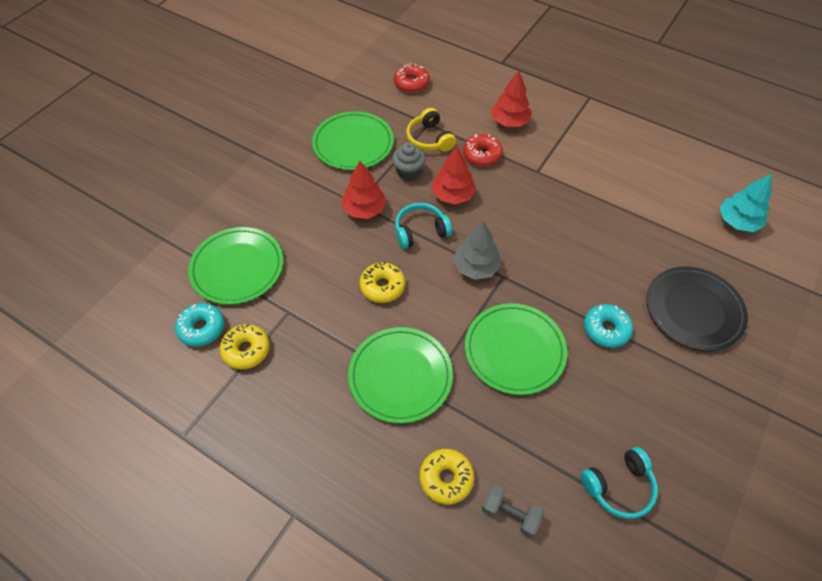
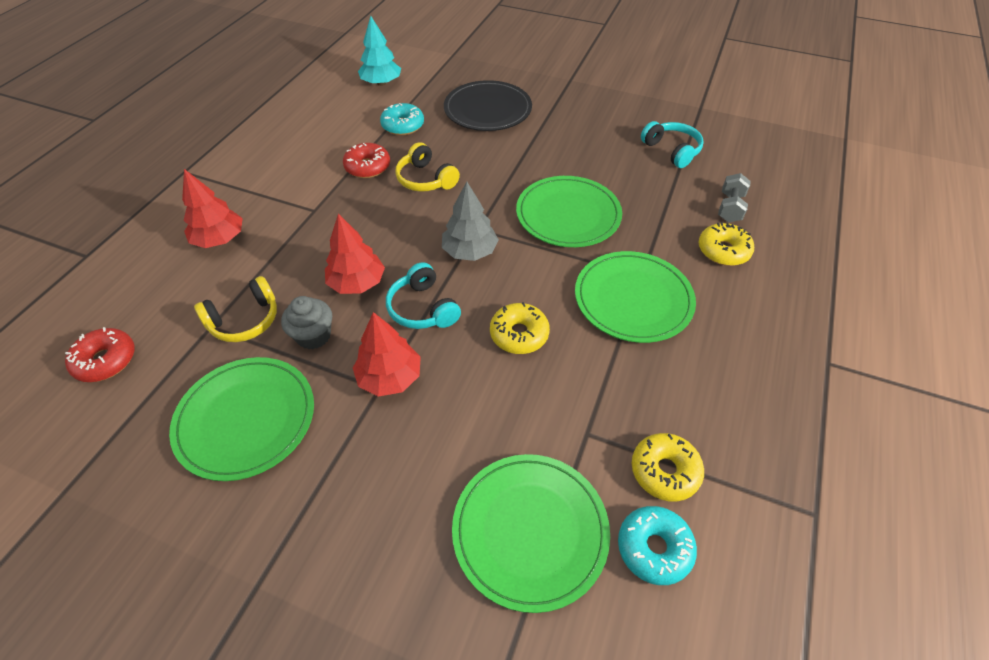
camera: 100 degrees left, 5 degrees down
red donut [463,134,503,166] -> red donut moved to [343,143,390,178]
turquoise donut [584,304,633,348] -> turquoise donut moved to [380,103,424,135]
none -> yellow headphones [395,142,460,192]

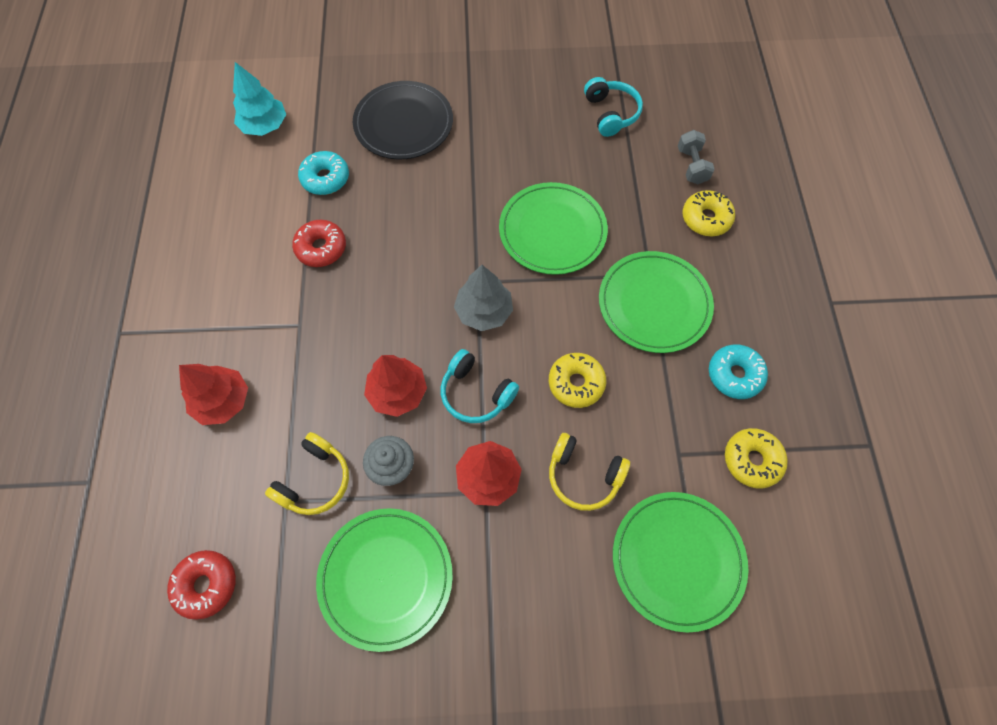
camera: 25 degrees left, 15 degrees up
yellow headphones [395,142,460,192] -> yellow headphones moved to [549,433,630,511]
turquoise donut [618,506,697,585] -> turquoise donut moved to [709,345,768,399]
turquoise headphones [641,121,704,168] -> turquoise headphones turned 45 degrees clockwise [584,77,643,137]

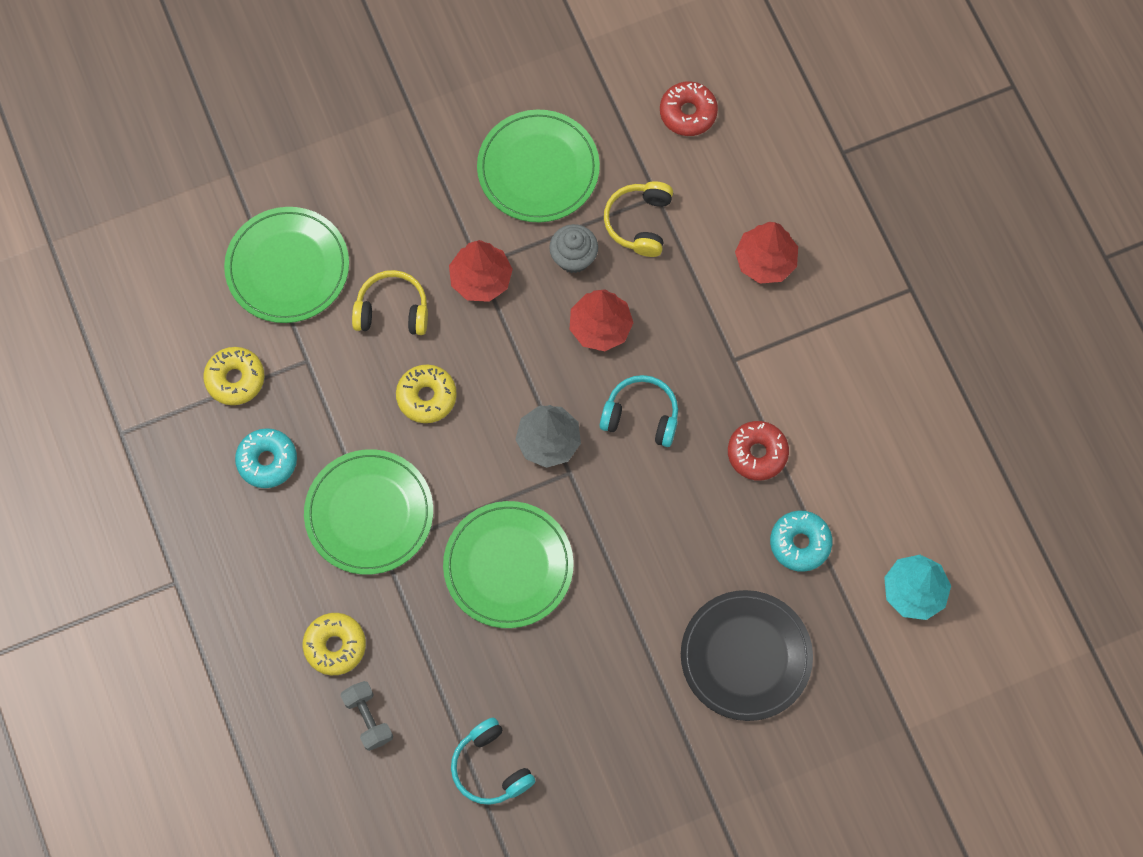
camera: 160 degrees right, 5 degrees up
turquoise headphones [441,349,519,423] -> turquoise headphones moved to [600,375,678,447]

